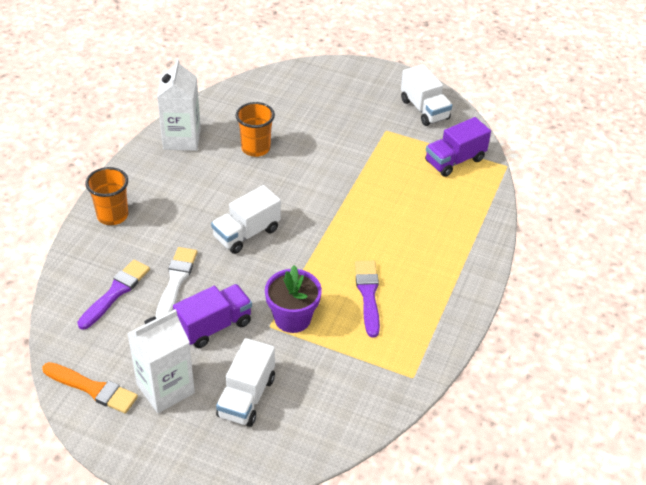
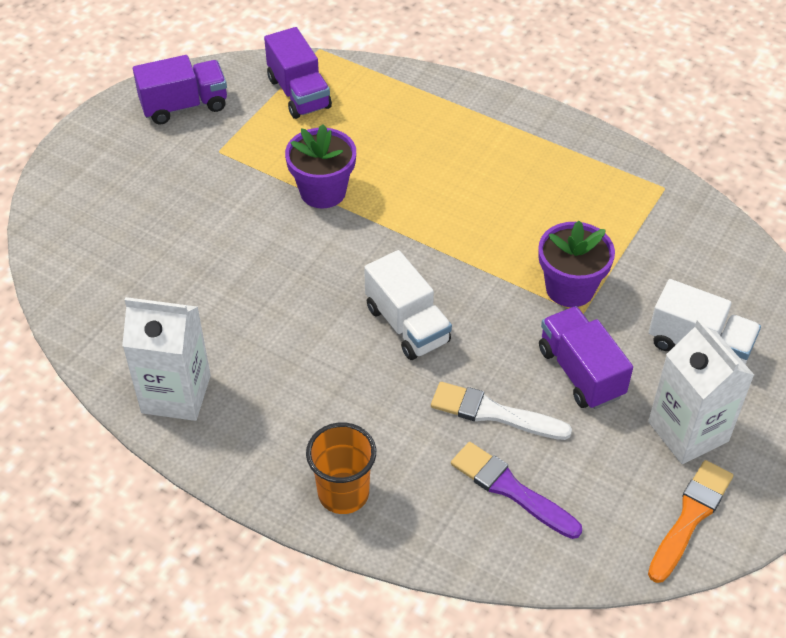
camera: 80 degrees left, 5 degrees up
orange cup [235,102,275,157] -> none
purple brush [355,261,380,337] -> none
white truck [401,64,452,126] -> purple truck [133,55,227,125]
none -> purple flower pot [285,124,356,208]

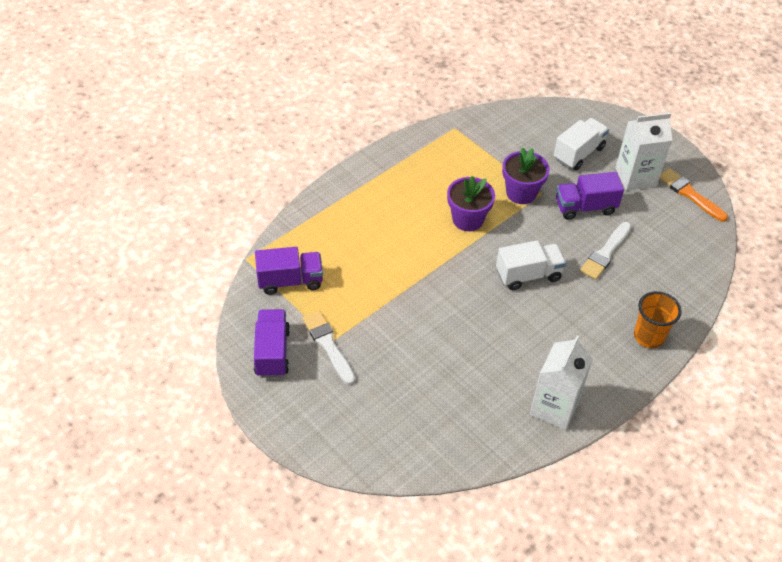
camera: 75 degrees left, 0 degrees up
purple flower pot [285,124,356,208] -> purple flower pot moved to [447,176,495,231]
purple brush [451,442,582,539] -> none
none -> white brush [302,311,355,385]

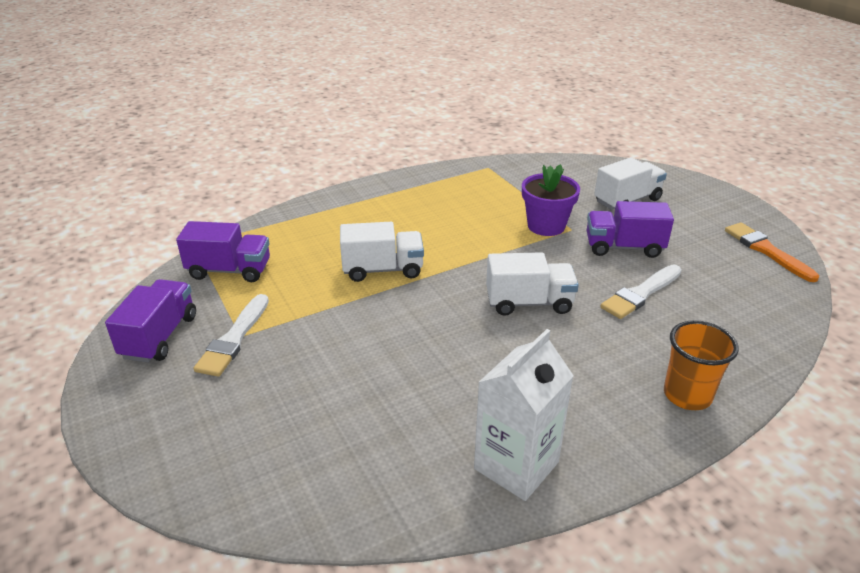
camera: 15 degrees right, 15 degrees down
white brush [302,311,355,385] -> white brush turned 150 degrees counterclockwise [193,294,269,377]
purple flower pot [447,176,495,231] -> none
white carton [615,112,672,191] -> none
none -> white truck [340,222,424,282]

